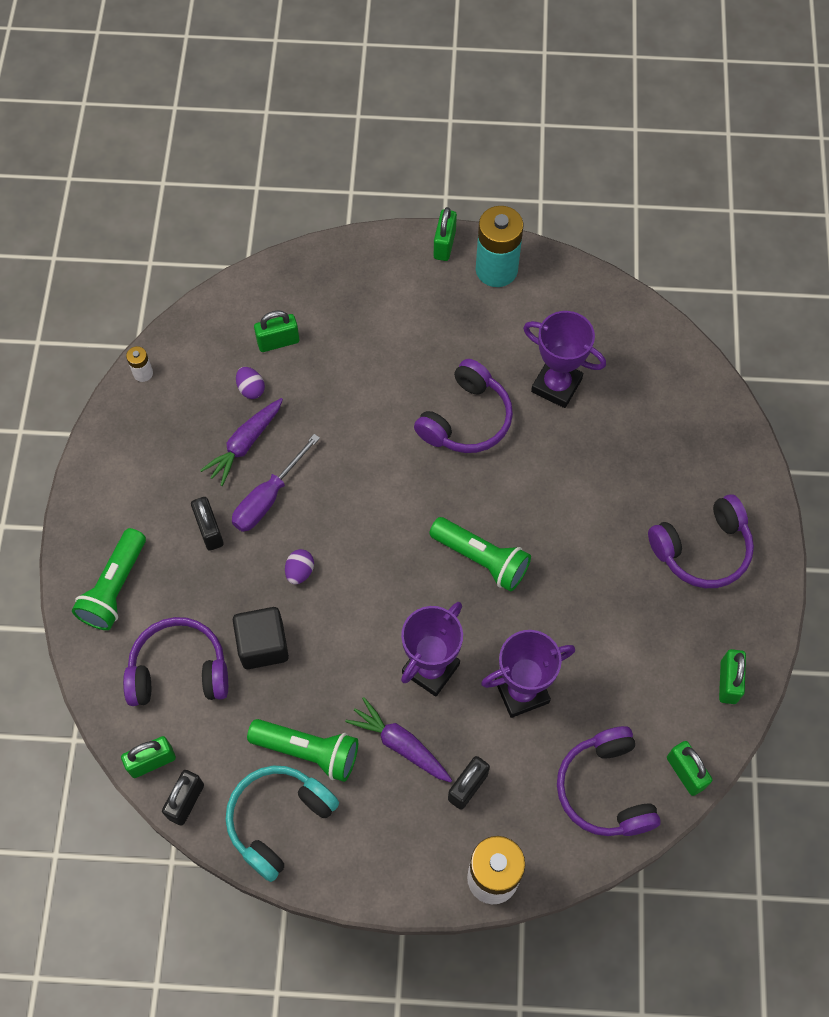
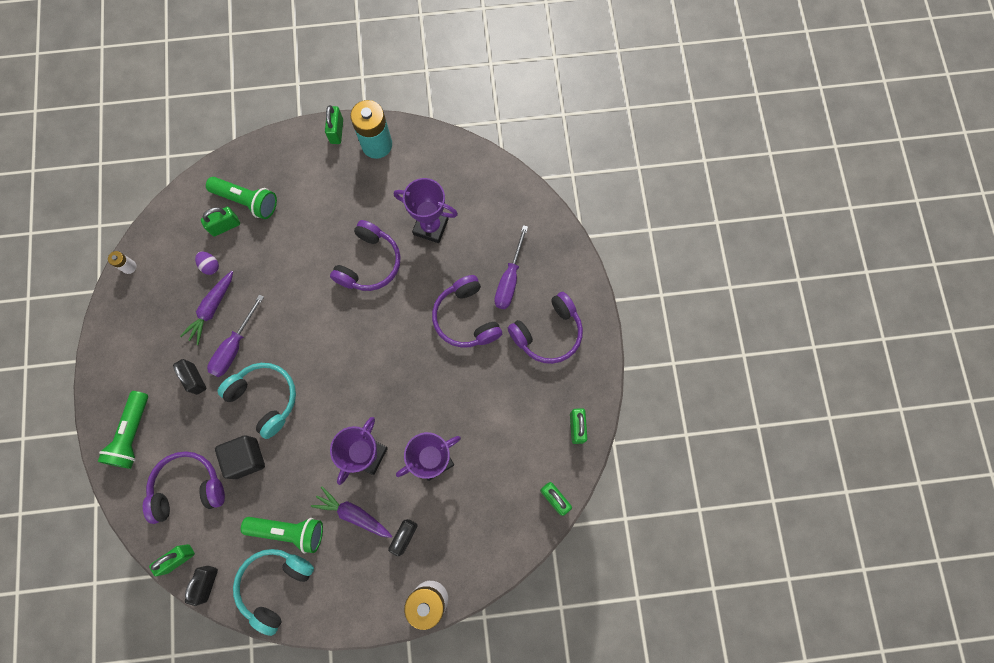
camera: 10 degrees left, 10 degrees up
purple egg [285,549,314,584] -> turquoise headphones [217,363,296,439]
green flashlight [429,517,531,592] -> green flashlight moved to [206,177,277,219]
purple headphones [557,726,661,836] -> purple headphones moved to [432,275,502,348]
none -> purple screwdriver [494,225,528,309]

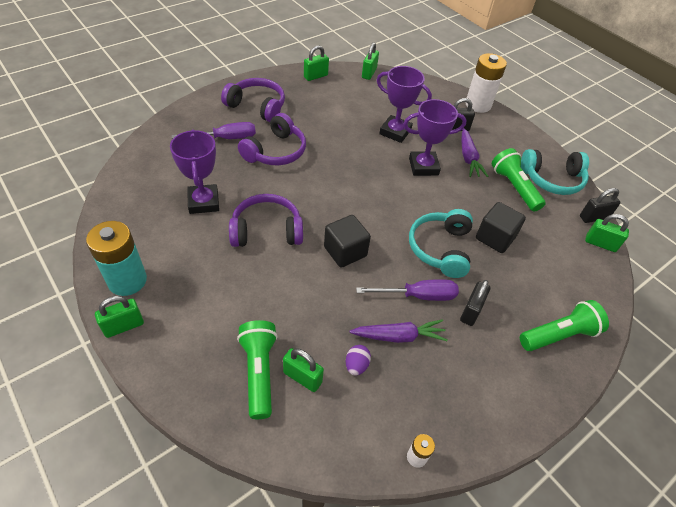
camera: 125 degrees left, 25 degrees down
purple headphones [143,451,225,524] -> none
none -> black cube [324,215,371,268]

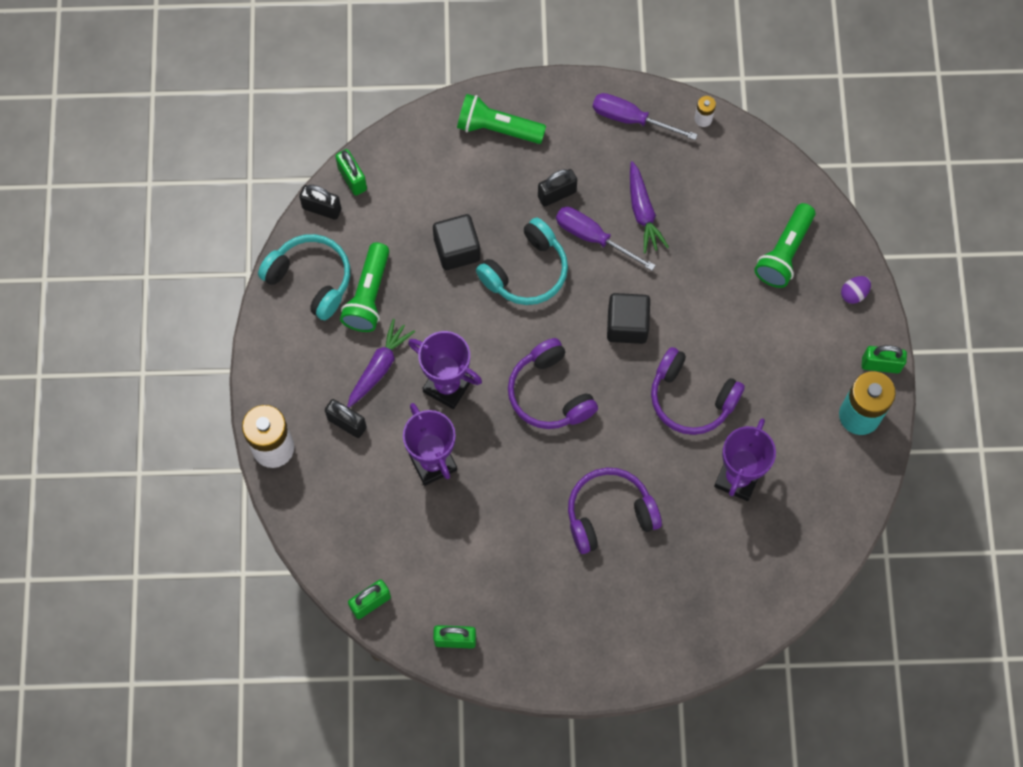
camera: 140 degrees left, 20 degrees up
purple screwdriver [172,122,256,139] -> purple screwdriver moved to [593,93,698,140]
purple headphones [221,78,285,122] -> purple headphones moved to [508,338,598,429]
green padlock [283,348,324,392] -> none
purple egg [346,345,371,376] -> purple egg moved to [841,276,871,304]
purple carrot [349,319,448,343] -> purple carrot turned 135 degrees counterclockwise [630,161,669,253]

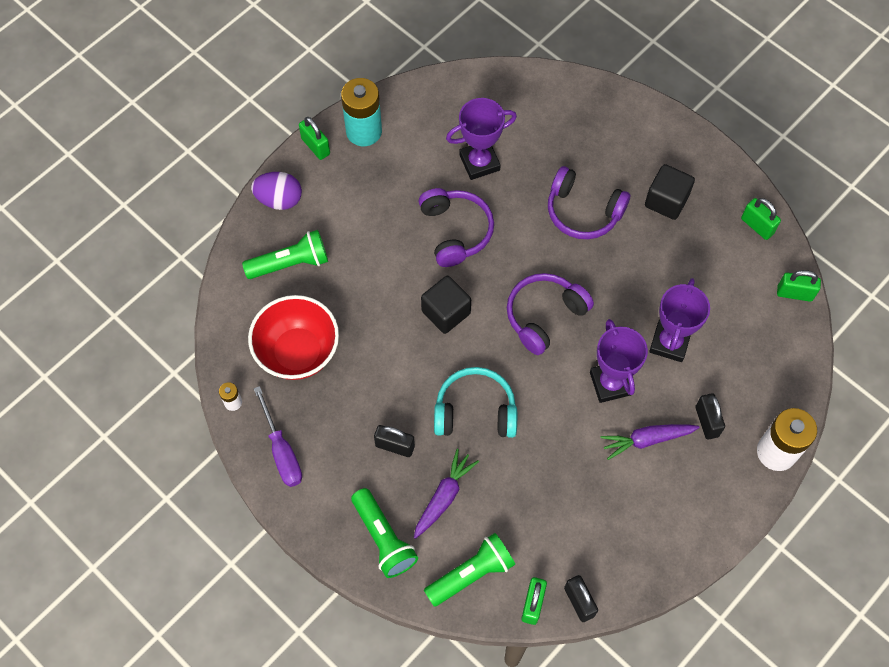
camera: 135 degrees left, 5 degrees down
turquoise headphones [258,234,350,320] -> none
green flashlight [340,242,389,332] -> green flashlight moved to [424,533,515,607]
black cube [433,214,480,270] -> black cube moved to [645,164,695,220]
purple headphones [508,338,598,429] -> purple headphones turned 150 degrees counterclockwise [507,273,594,355]
purple screwdriver [556,207,656,271] -> none
purple carrot [630,161,669,253] -> purple carrot moved to [414,449,479,539]
purple egg [841,276,871,304] -> purple egg [251,172,302,210], size x1.69
none -> red bowl [248,295,339,380]

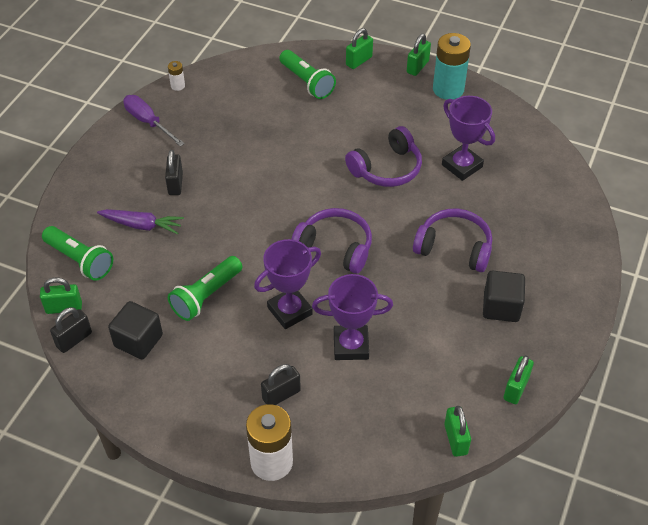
camera: 70 degrees right, 15 degrees down
red bowl [248,295,339,380] -> none
purple egg [251,172,302,210] -> green padlock [346,28,373,69]
purple screwdriver [254,386,302,487] -> purple screwdriver turned 90 degrees clockwise [123,95,185,146]
green flashlight [351,488,418,578] -> green flashlight moved to [168,256,242,321]
black cube [421,276,471,334] -> black cube moved to [108,301,163,359]
turquoise headphones [434,367,517,438] -> none
purple headphones [548,166,630,239] -> purple headphones turned 105 degrees clockwise [413,209,492,272]
purple carrot [600,424,699,460] -> none

